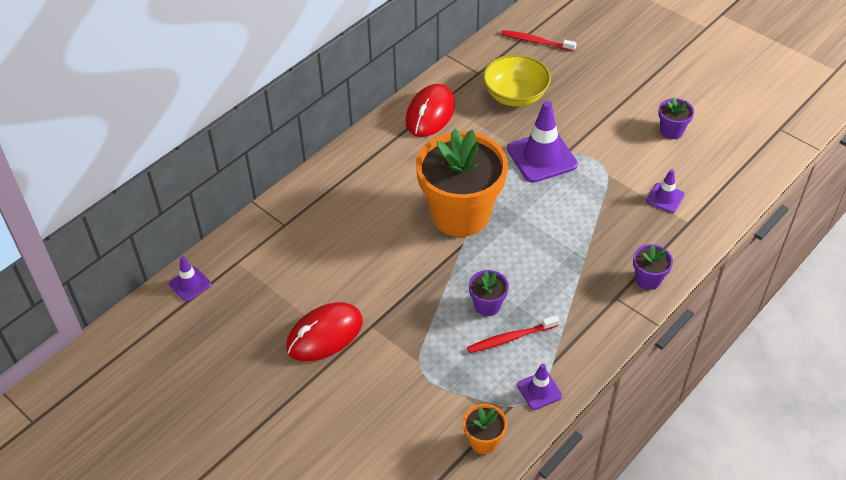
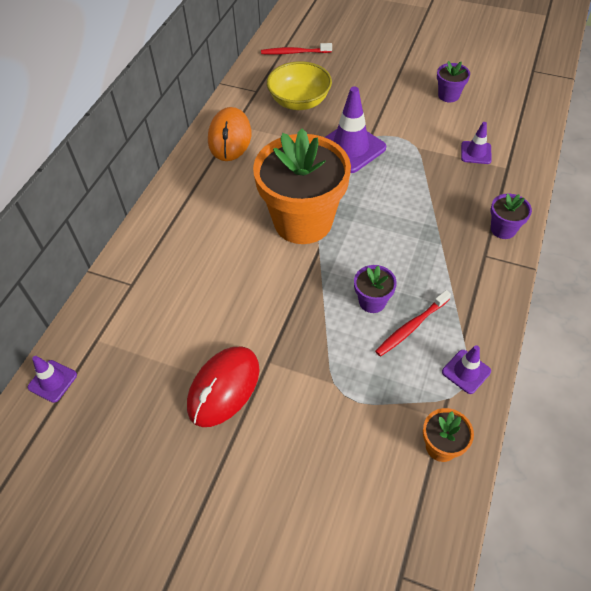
camera: 20 degrees left, 5 degrees up
red mouse [406,84,455,137] -> orange mouse [208,107,251,161]

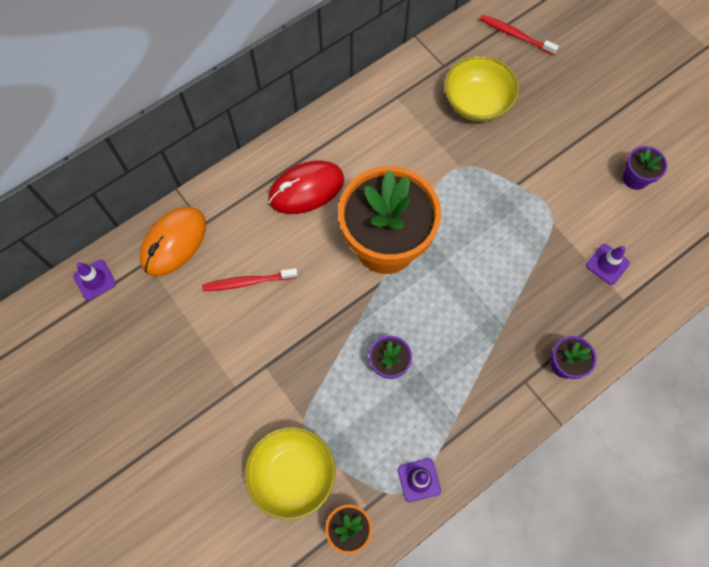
camera: 30 degrees right, 15 degrees up
red mouse [187,346,260,427] -> red mouse moved to [268,160,344,214]
orange mouse [208,107,251,161] -> orange mouse moved to [140,207,206,276]
purple traffic cone [325,86,386,173] -> none
red toothbrush [375,290,451,357] -> red toothbrush moved to [202,268,298,291]
none -> yellow bowl [245,427,335,520]

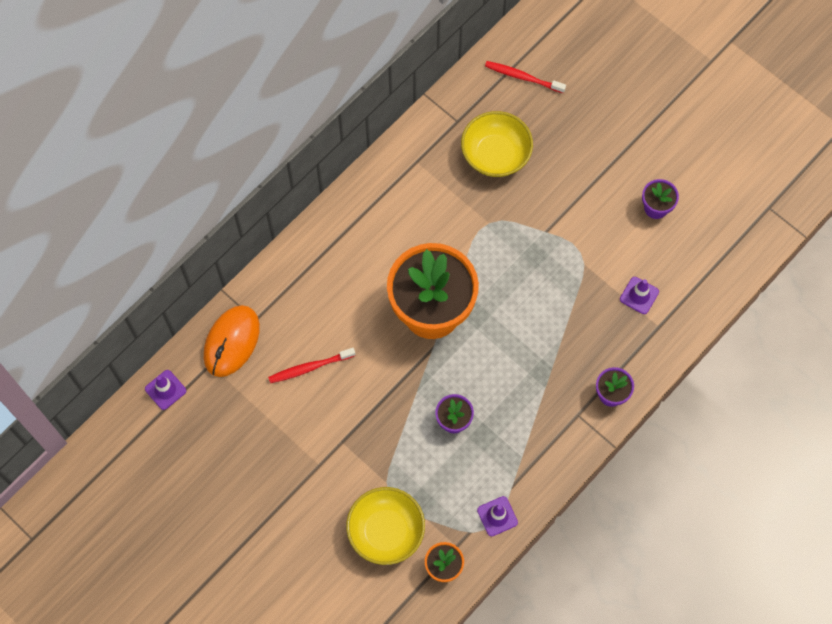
camera: 10 degrees left, 0 degrees up
red mouse [268,160,344,214] -> none

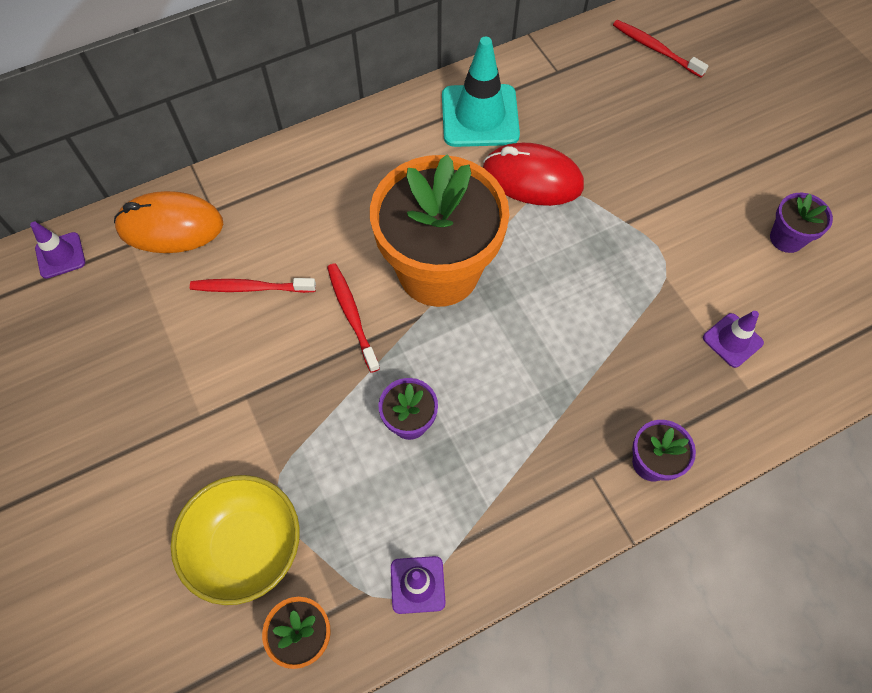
camera: 20 degrees right, 5 degrees down
orange mouse [204,305,260,377] -> orange mouse turned 45 degrees clockwise [114,191,223,253]
yellow bowl [461,111,533,177] -> none
none -> red toothbrush [327,263,380,373]
none -> turquoise traffic cone [442,37,520,147]
none -> red mouse [483,143,584,206]

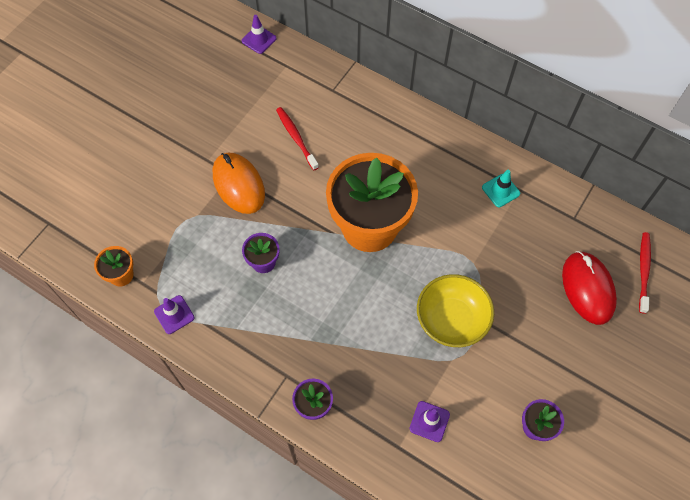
camera: 60 degrees right, 0 degrees up
orange mouse [114,191,223,253] -> orange mouse moved to [213,153,265,214]
yellow bowl [171,475,300,605] -> yellow bowl moved to [417,274,494,347]
red toothbrush [327,263,380,373] -> none
turquoise traffic cone [442,37,520,147] -> turquoise traffic cone [482,170,520,207], size x0.53
red mouse [483,143,584,206] -> red mouse moved to [562,251,617,325]

